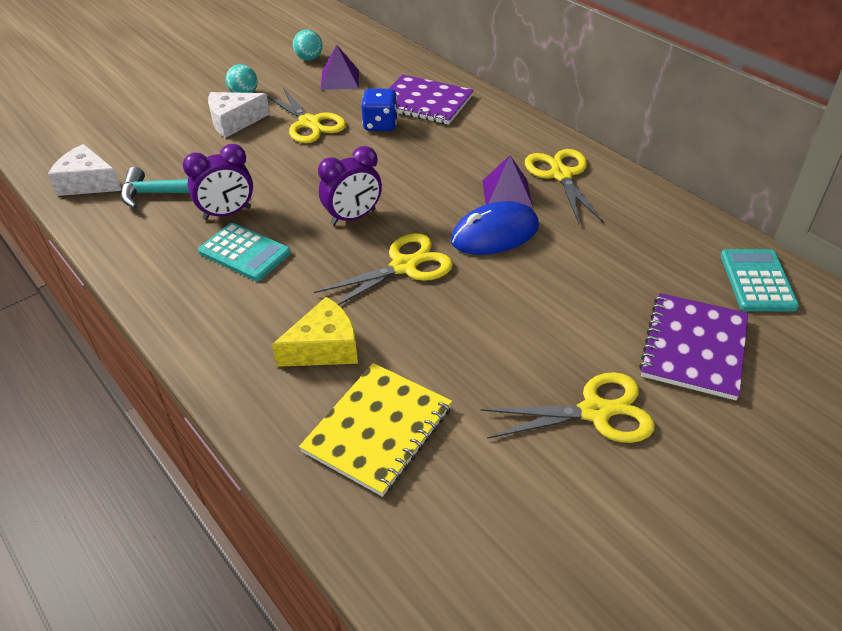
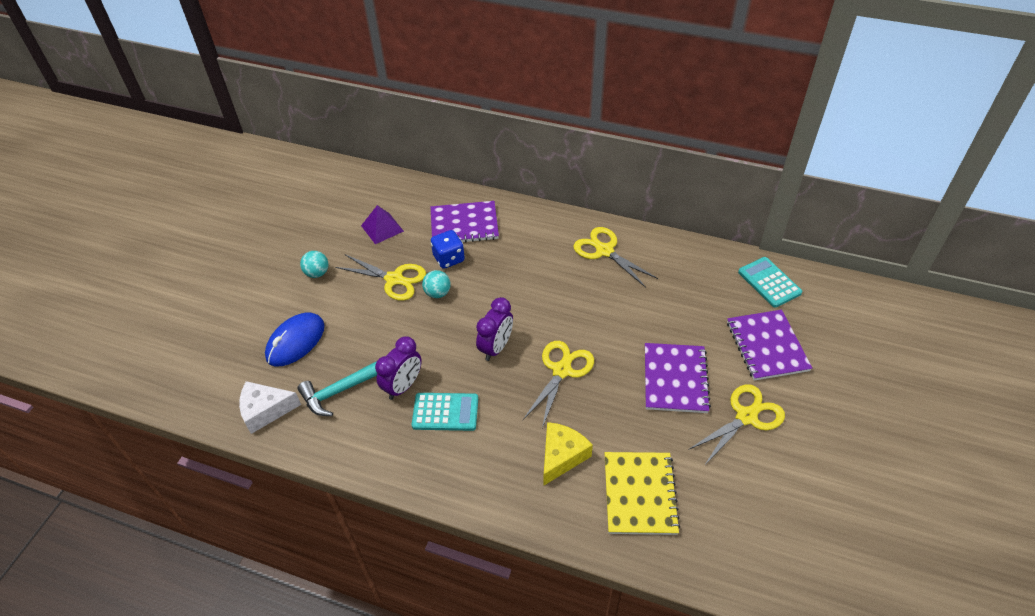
camera: 30 degrees left, 5 degrees up
white cheese [208,92,270,138] -> none
turquoise ball [293,29,322,61] -> turquoise ball moved to [422,270,451,298]
blue mouse [451,201,539,255] -> blue mouse moved to [265,313,325,366]
purple pyramid [483,155,533,207] -> none
none -> purple notebook [645,343,711,413]

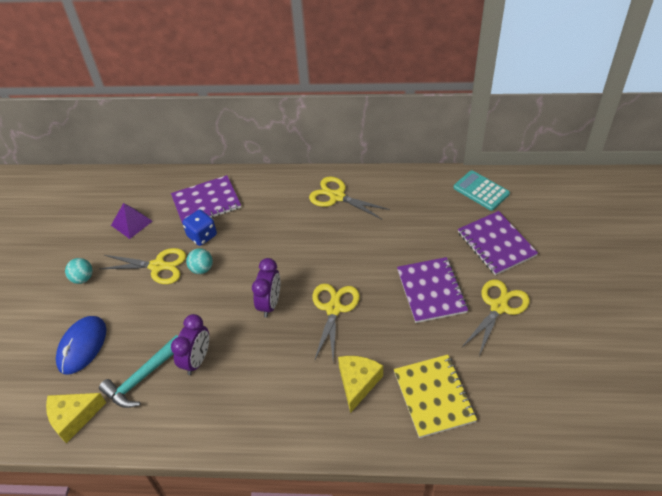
camera: 15 degrees left, 0 degrees up
white cheese [239,381,301,434] -> yellow cheese [46,393,106,443]
turquoise calculator [412,393,478,431] -> none

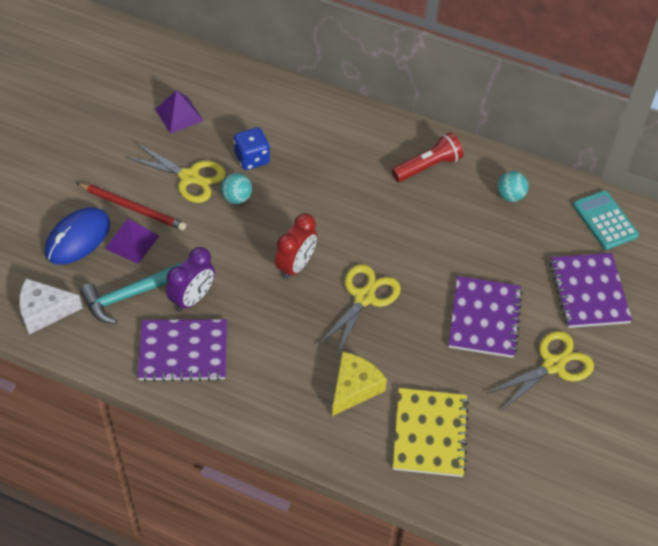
camera: 15 degrees right, 5 degrees up
yellow cheese [46,393,106,443] -> white cheese [19,278,83,334]
turquoise ball [65,258,93,284] -> turquoise ball moved to [497,171,528,202]
purple notebook [171,175,241,224] -> purple notebook moved to [138,319,227,382]
purple clock [252,258,280,317] -> red clock [275,213,317,280]
yellow scissors [309,176,390,220] -> red flashlight [392,132,463,182]
none -> red pencil [77,183,186,230]
none -> purple pyramid [105,219,159,264]

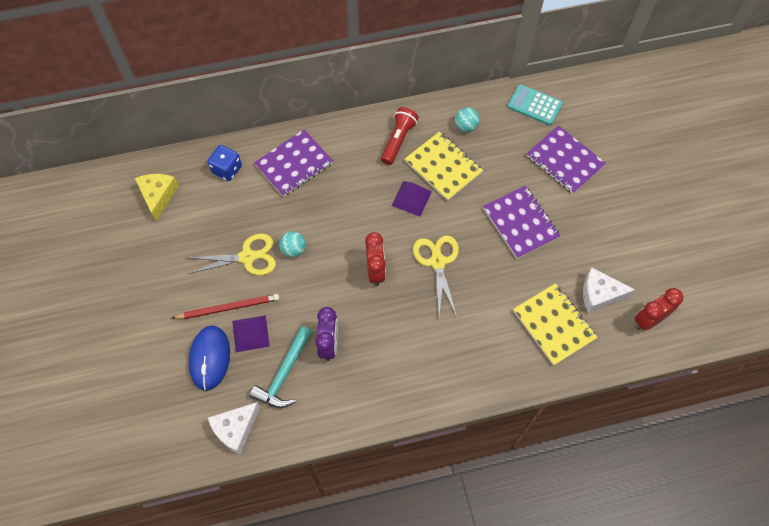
camera: 35 degrees left, 10 degrees up
purple notebook [138,319,227,382] -> purple notebook moved to [254,130,333,197]
purple pyramid [155,90,203,134] -> purple pyramid moved to [391,181,432,216]
blue dice [234,127,270,170] -> blue dice moved to [208,145,242,181]
yellow cheese [332,352,387,416] -> yellow cheese moved to [135,174,179,221]
yellow scissors [486,331,594,411] -> none
none -> yellow notebook [405,132,483,201]
none -> white cheese [583,268,635,313]
none -> red clock [635,288,684,331]

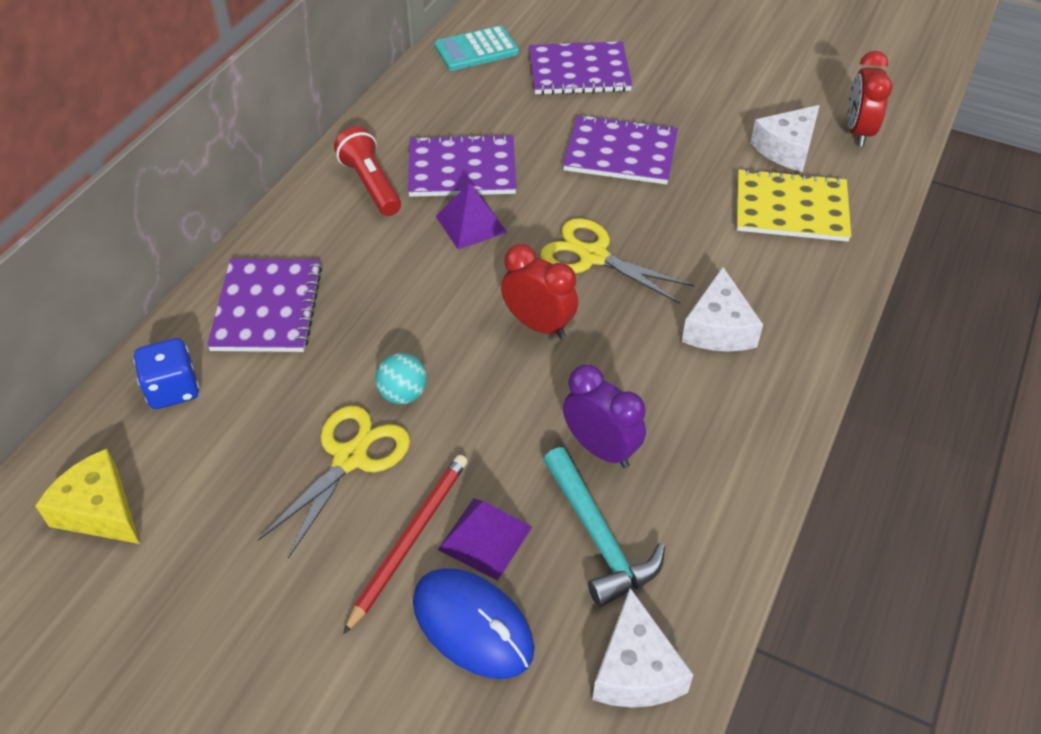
camera: 50 degrees left, 15 degrees down
yellow notebook [405,132,483,201] -> purple notebook [408,134,516,197]
turquoise ball [455,108,479,132] -> none
none -> white cheese [682,267,763,352]

